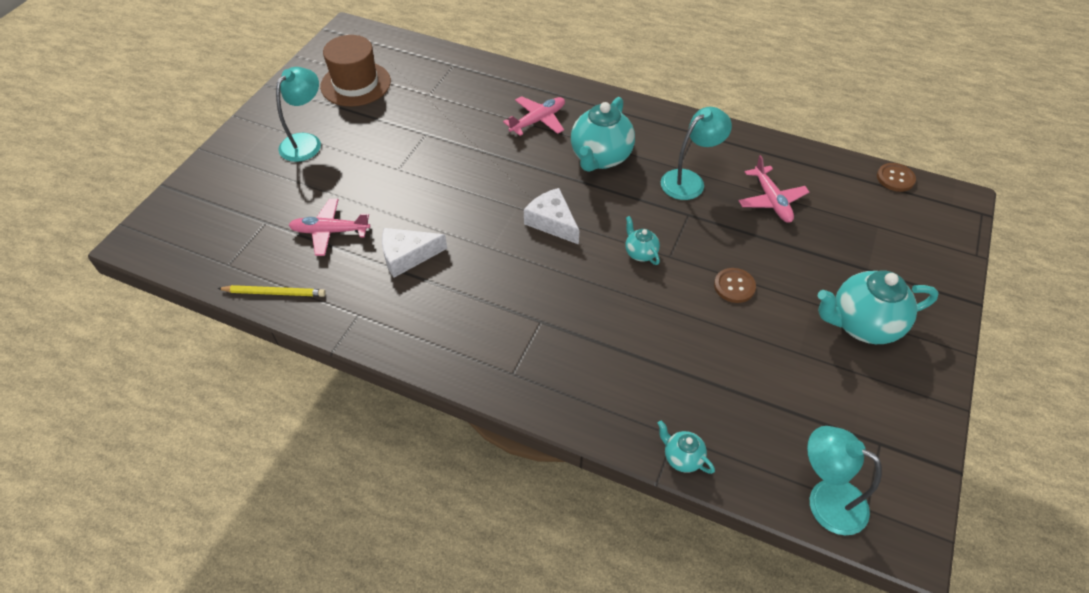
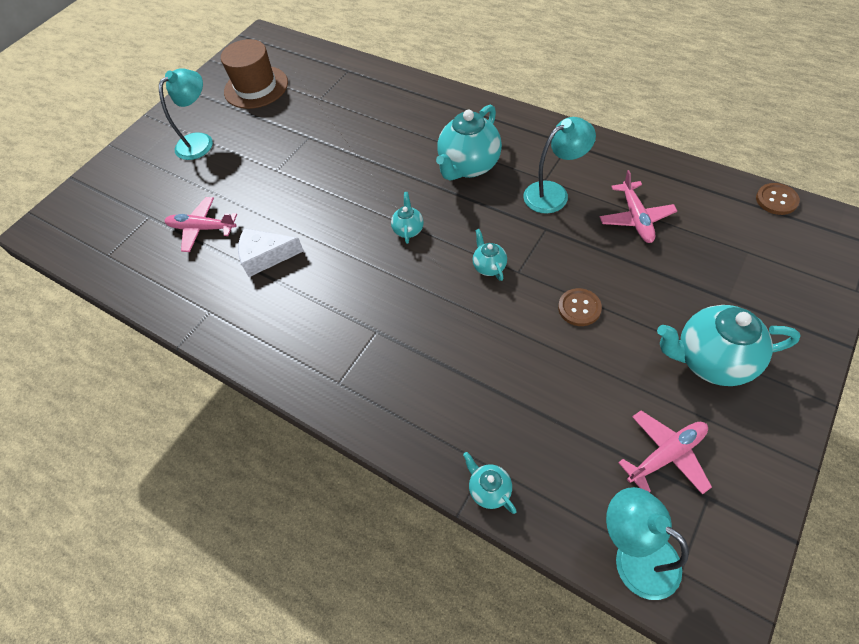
camera: 15 degrees right, 5 degrees up
yellow pencil [217,285,326,297] -> none
pink plane [503,96,565,136] -> pink plane moved to [618,411,712,495]
white cheese [524,188,579,245] -> turquoise teapot [391,192,424,244]

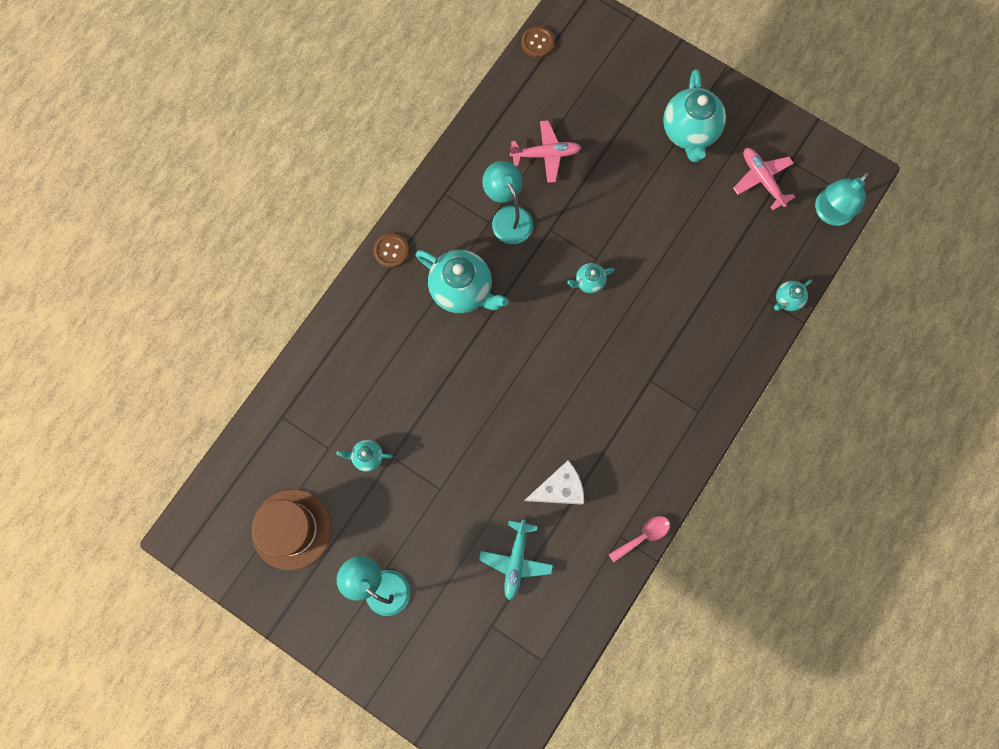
camera: 95 degrees left, 20 degrees up
pink plane [164,197,237,252] -> turquoise plane [479,520,553,600]
white cheese [238,228,304,277] -> white cheese turned 105 degrees counterclockwise [524,460,584,505]
turquoise teapot [391,192,424,244] -> turquoise teapot moved to [337,440,393,472]
brown button [558,288,602,326] -> brown button moved to [374,233,409,268]
none -> pink spoon [608,516,670,562]

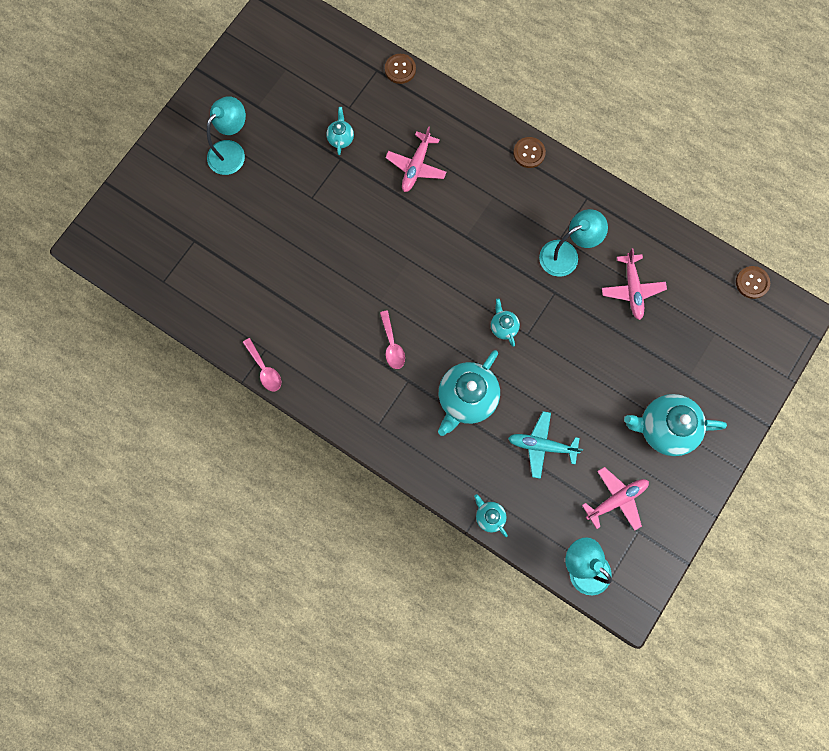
camera: 90 degrees right, 0 degrees up
brown hat [252,489,332,570] -> none
turquoise teapot [416,250,509,313] -> turquoise teapot moved to [438,350,500,436]
turquoise plane [479,520,553,600] -> turquoise plane moved to [508,411,583,479]
white cheese [524,460,584,505] -> none
none -> pink spoon [380,311,405,369]
none -> brown button [385,54,416,84]
none -> pink plane [385,126,447,192]

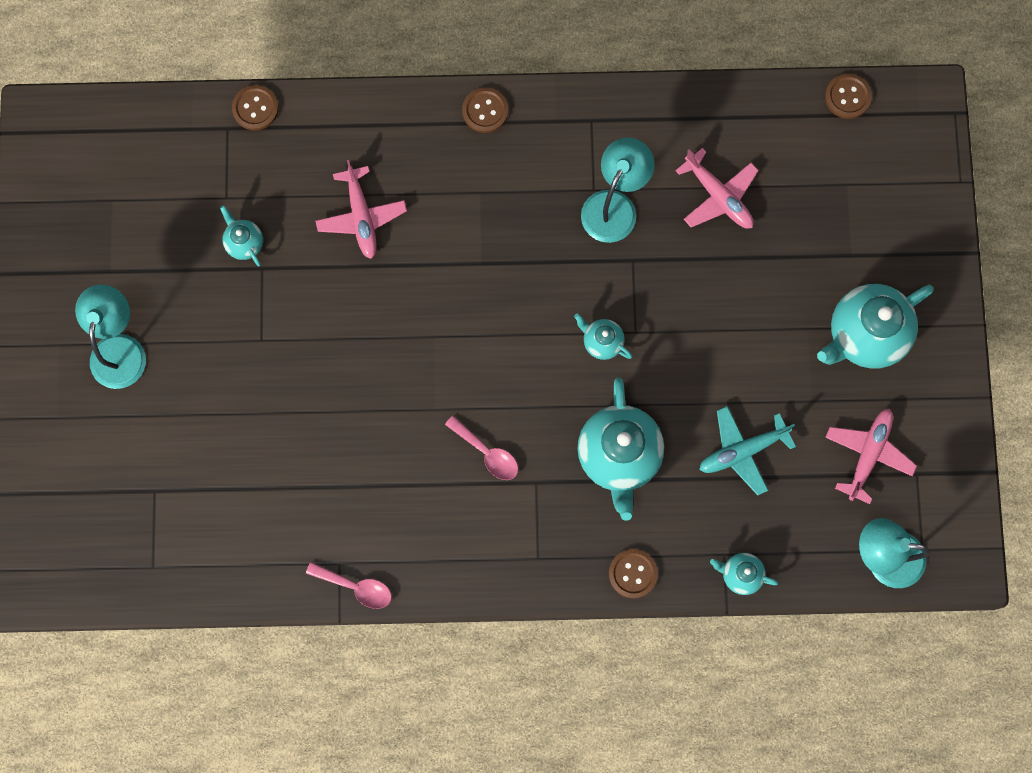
camera: 35 degrees left, 0 degrees up
none -> brown button [609,549,658,598]

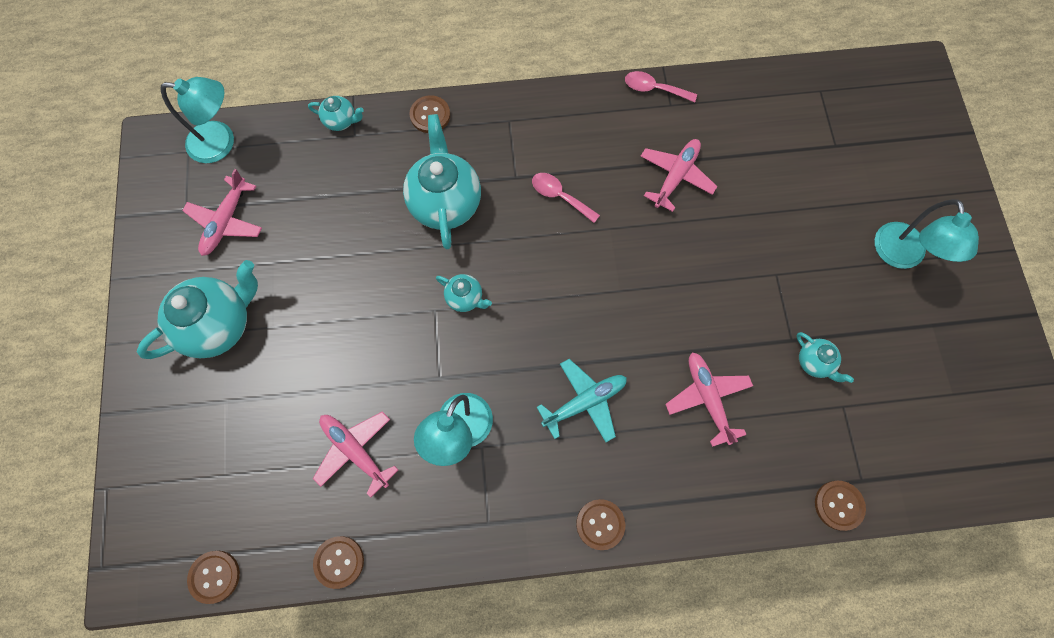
camera: 175 degrees right, 5 degrees down
turquoise plane [699,406,796,495] -> turquoise plane moved to [537,359,627,442]
none -> brown button [313,536,364,589]
none -> pink plane [641,139,717,212]

